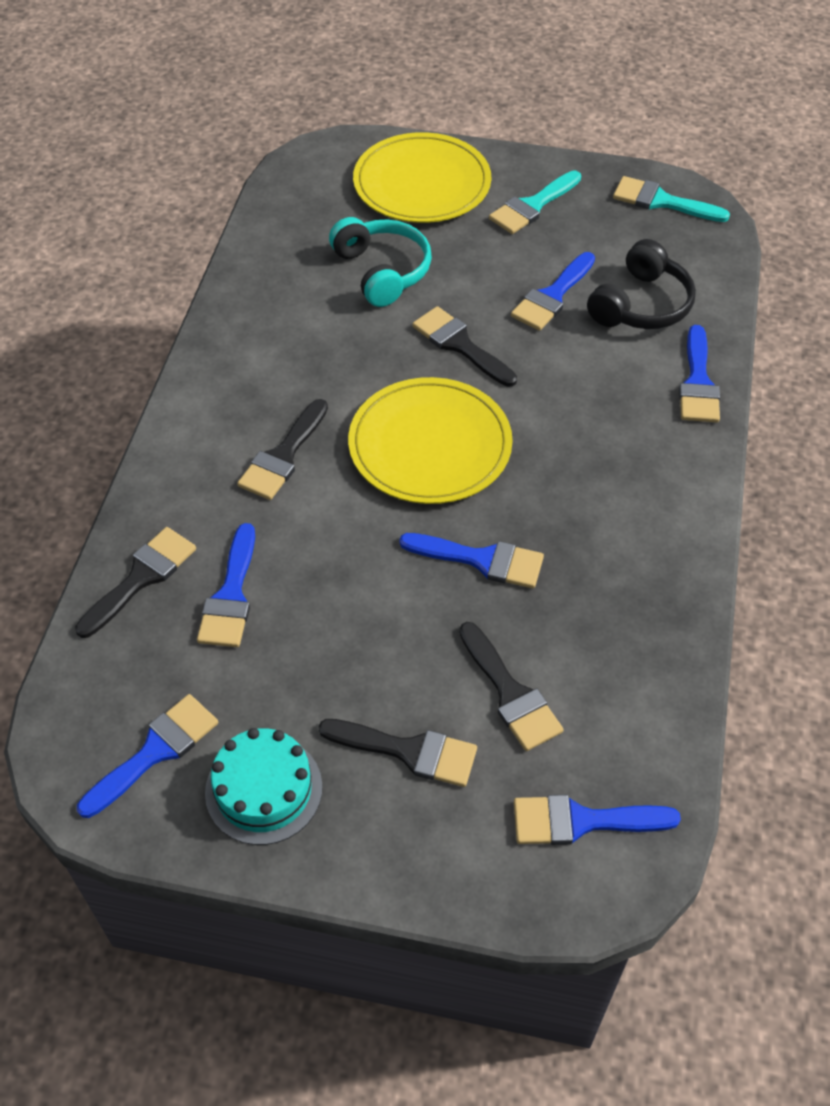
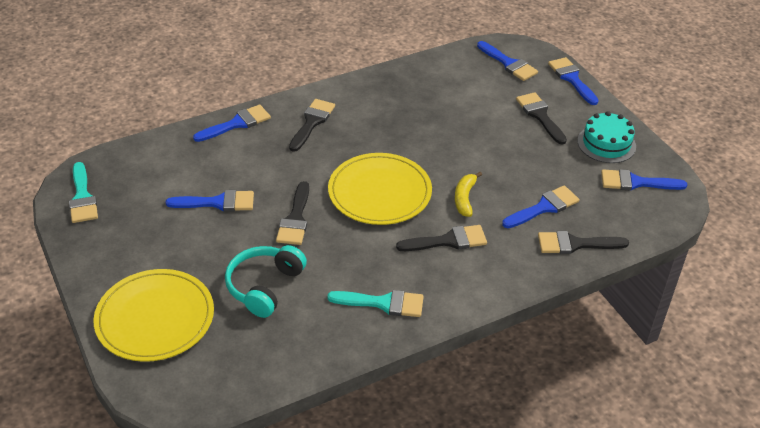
camera: 130 degrees left, 10 degrees down
blue brush [399,533,544,588] -> blue brush moved to [548,57,599,105]
black brush [459,622,564,751] -> black brush moved to [289,99,335,152]
turquoise brush [489,170,581,234] -> turquoise brush moved to [327,290,424,317]
black headphones [587,239,696,329] -> none
none -> yellow banana [455,172,482,217]

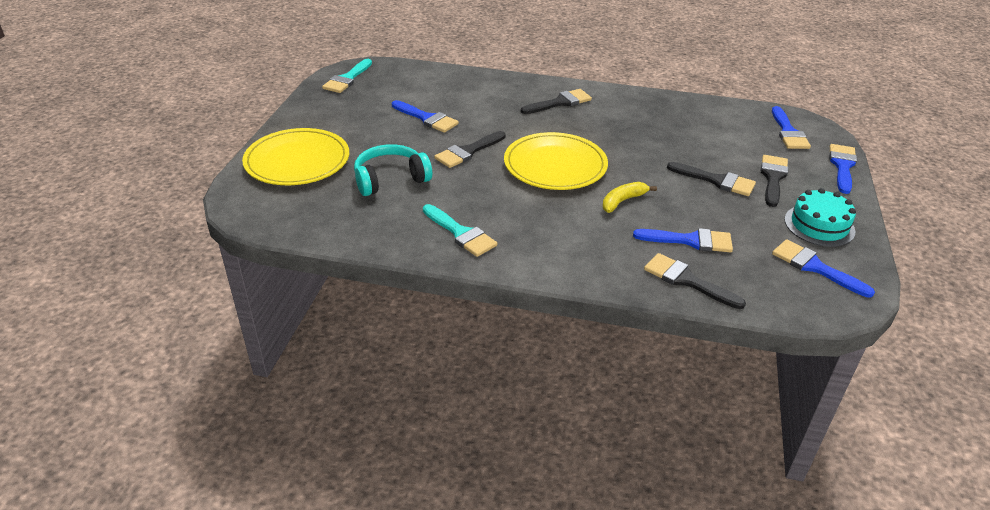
camera: 40 degrees right, 5 degrees down
blue brush [193,105,271,142] -> none
black brush [396,225,487,251] -> black brush moved to [667,162,756,196]

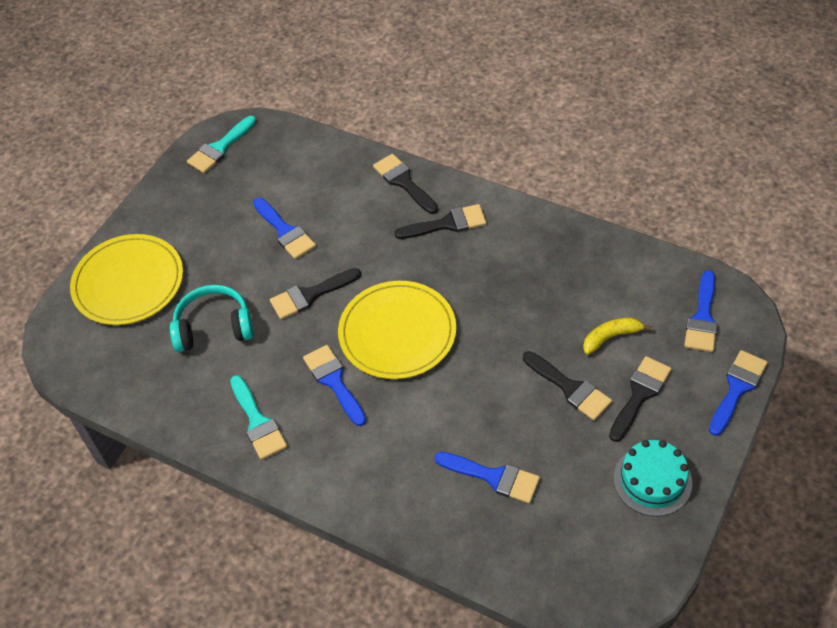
camera: 20 degrees right, 15 degrees up
yellow banana [602,182,657,213] -> yellow banana moved to [583,317,652,355]
black brush [644,253,746,309] -> black brush moved to [373,154,438,214]
blue brush [772,239,875,298] -> blue brush moved to [303,345,366,426]

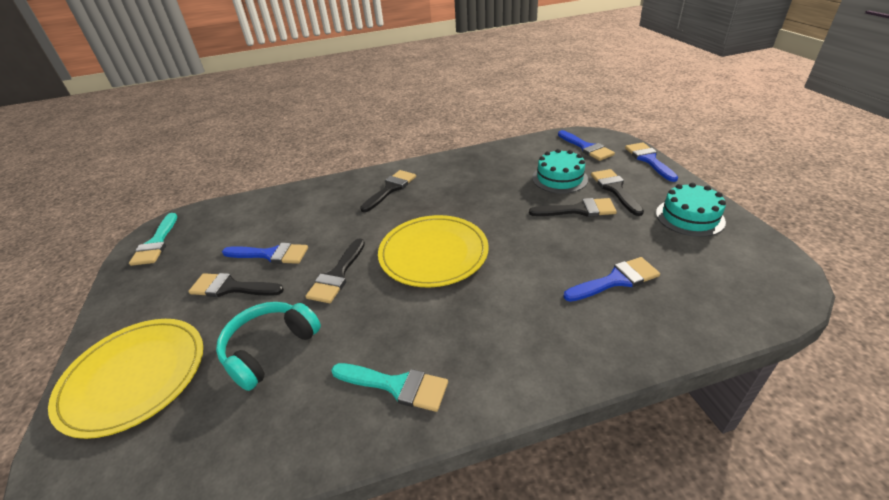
camera: 45 degrees left, 15 degrees down
blue brush [303,345,366,426] -> none
black brush [373,154,438,214] -> black brush moved to [188,273,284,297]
yellow banana [583,317,652,355] -> turquoise cake [532,149,588,194]

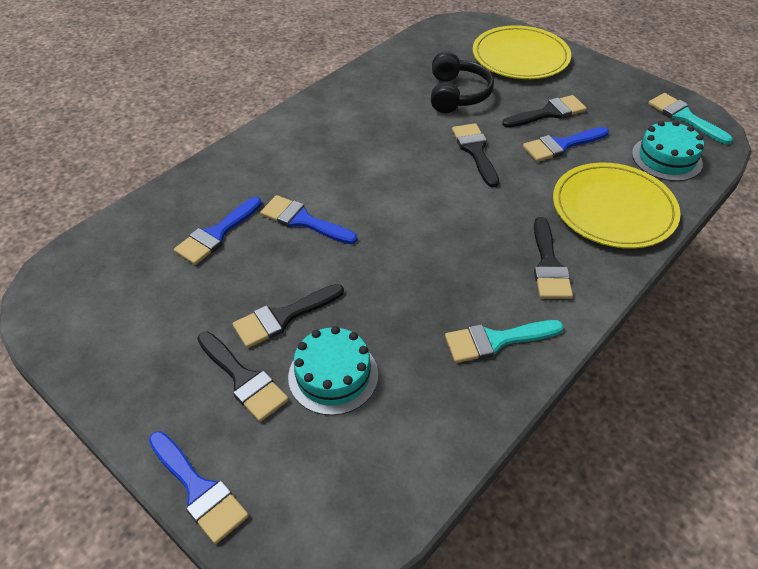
camera: 145 degrees right, 10 degrees up
turquoise headphones [216,302,321,391] -> black headphones [431,51,494,113]
turquoise brush [331,363,448,412] -> turquoise brush moved to [445,320,564,363]
yellow plate [378,215,489,287] -> yellow plate moved to [553,163,681,249]
blue brush [558,130,615,161] -> blue brush moved to [260,195,357,244]
turquoise cake [656,183,726,237] -> turquoise cake moved to [632,121,704,181]

